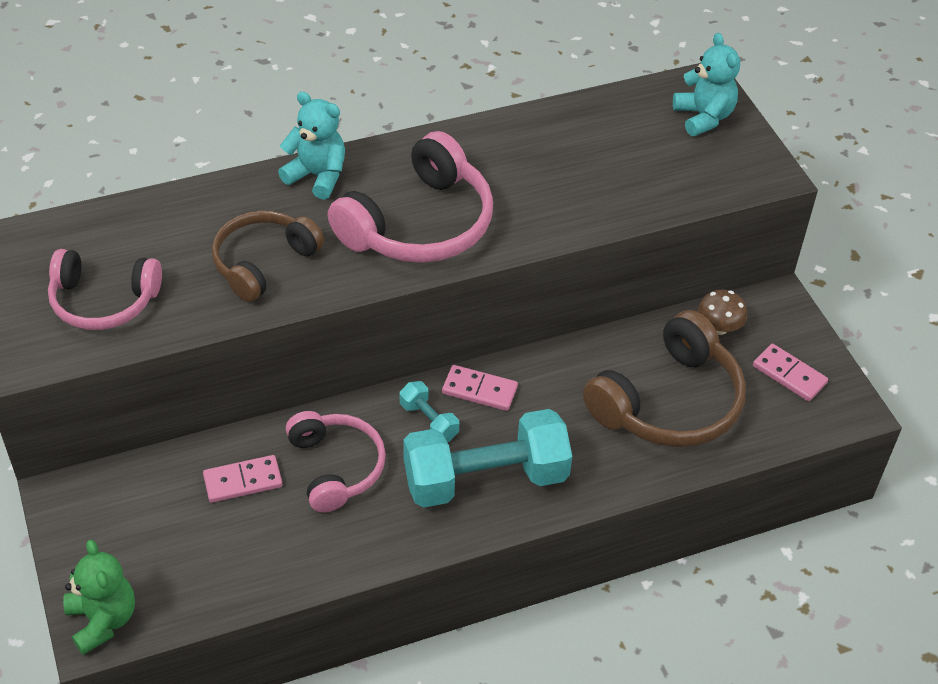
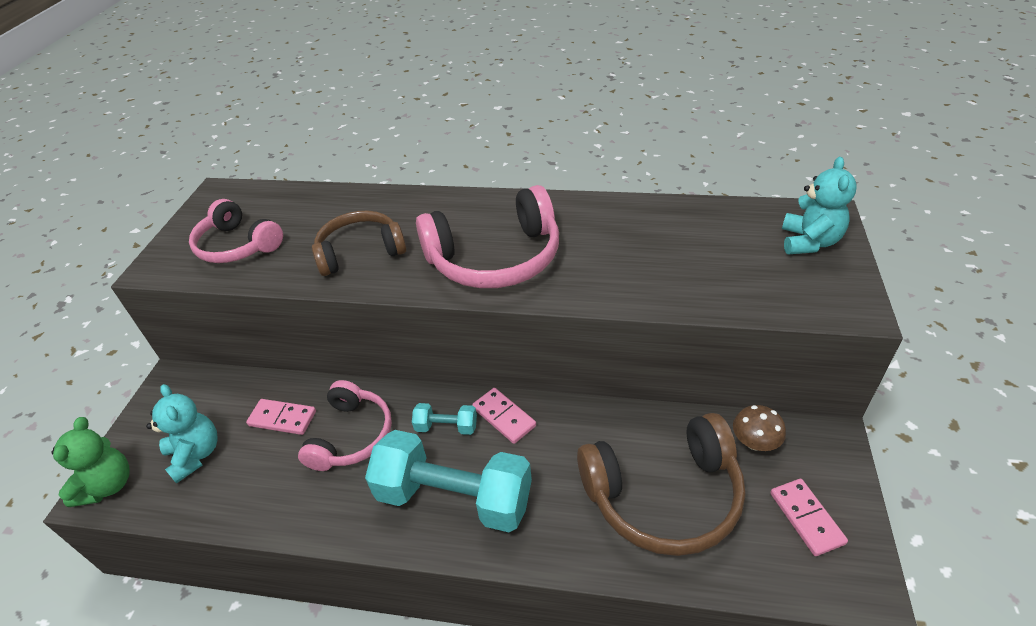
camera: 35 degrees right, 5 degrees down
turquoise teddy bear [278,92,345,200] -> turquoise teddy bear moved to [146,384,218,484]
turquoise dumbbell [400,381,459,442] -> turquoise dumbbell turned 75 degrees counterclockwise [412,403,477,435]

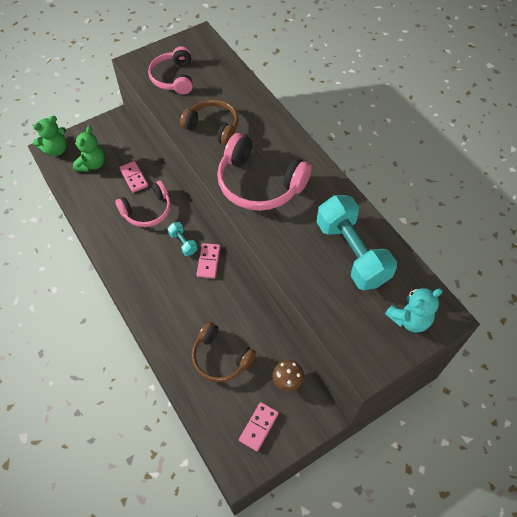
camera: 45 degrees right, 15 degrees up
turquoise teddy bear [146,384,218,484] -> green teddy bear [73,126,105,172]
turquoise dumbbell [365,430,532,532] -> turquoise dumbbell moved to [317,195,397,290]
brown headphones [577,413,745,556] -> brown headphones [192,322,256,382], size x0.66

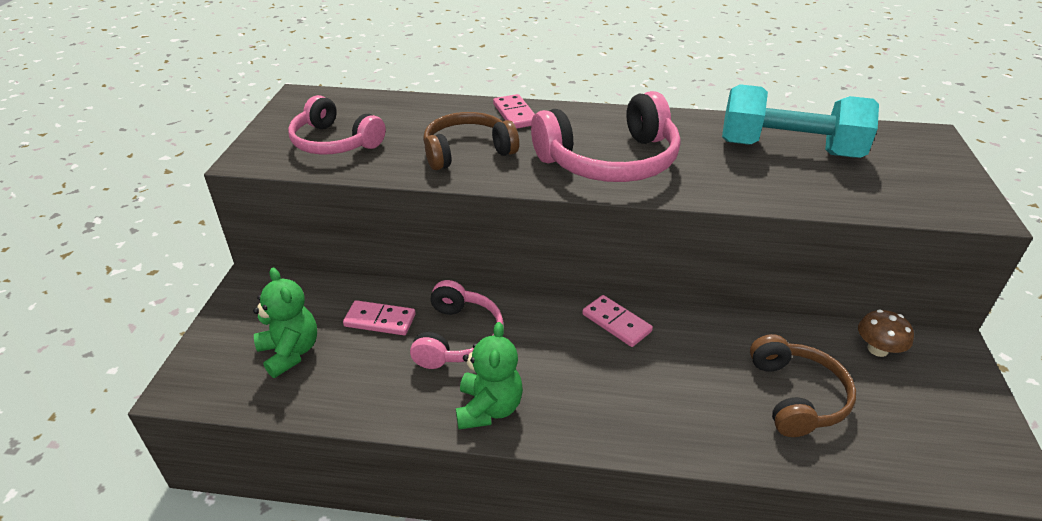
camera: 50 degrees left, 20 degrees down
green teddy bear [33,116,67,156] -> green teddy bear moved to [456,322,523,430]
turquoise dumbbell [168,222,198,256] -> none
brown headphones [192,322,256,382] -> brown headphones turned 75 degrees counterclockwise [750,334,856,437]
pink domino [239,402,279,451] -> pink domino moved to [493,94,535,129]
turquoise teddy bear [385,287,443,332] -> none

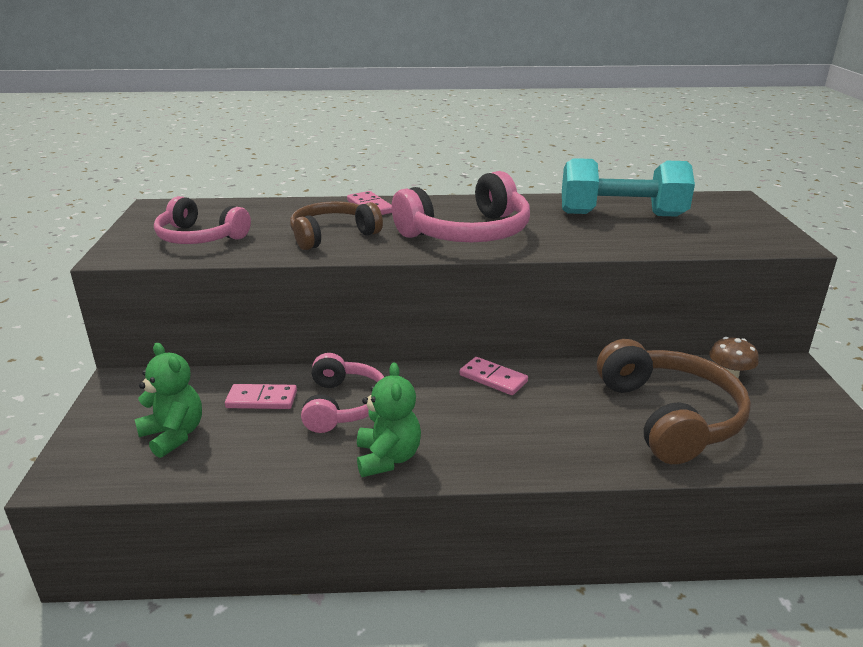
camera: 10 degrees left, 10 degrees down
brown headphones [750,334,856,437] -> brown headphones [597,339,751,464], size x1.51

